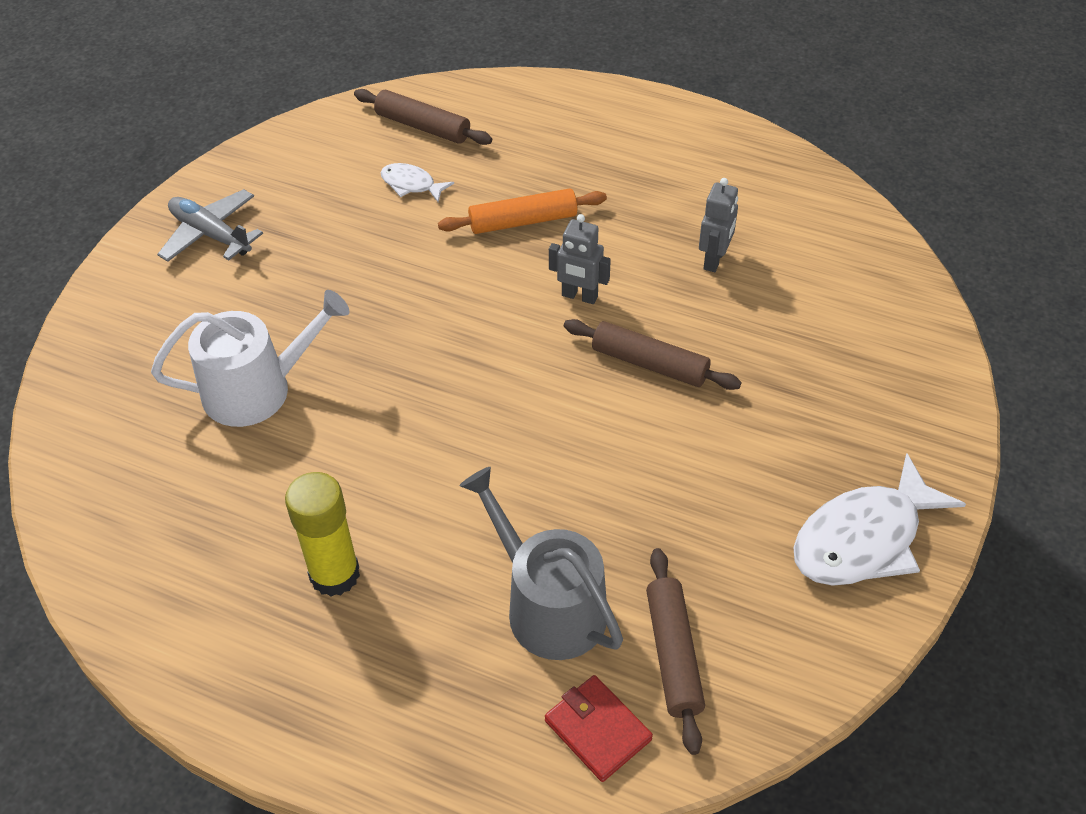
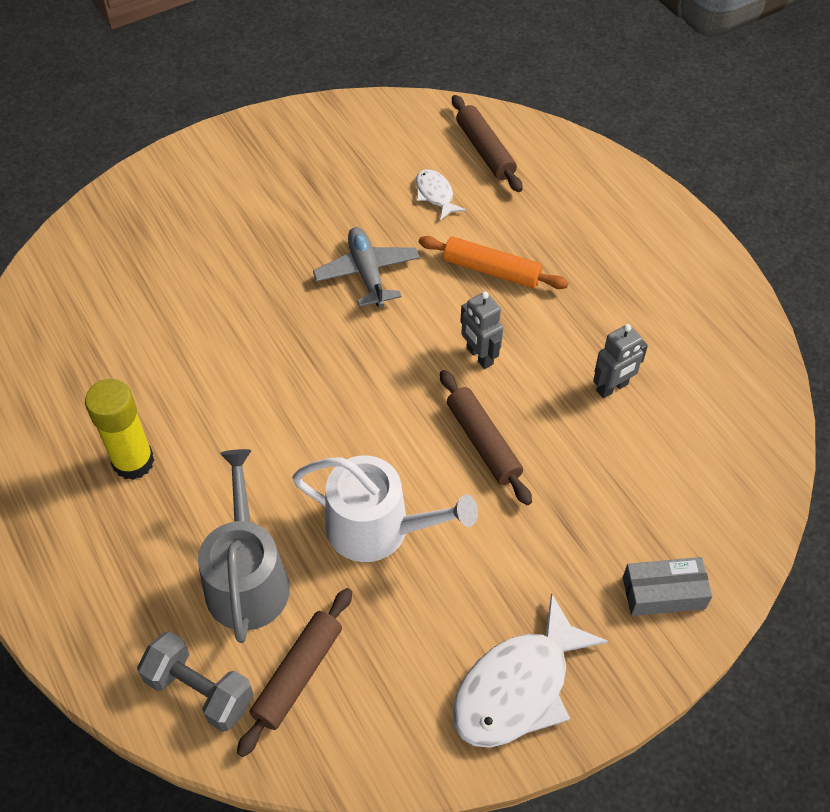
camera: 35 degrees right, 5 degrees up
white watering can [151,290,350,427] -> white watering can moved to [292,455,478,562]
grey plane [157,189,263,262] -> grey plane moved to [313,227,420,307]
red wallet [545,675,653,782] -> grey dumbbell [137,631,254,732]
white fish [793,454,966,586] -> white fish turned 45 degrees counterclockwise [452,593,608,748]
none -> grey box [623,557,713,616]

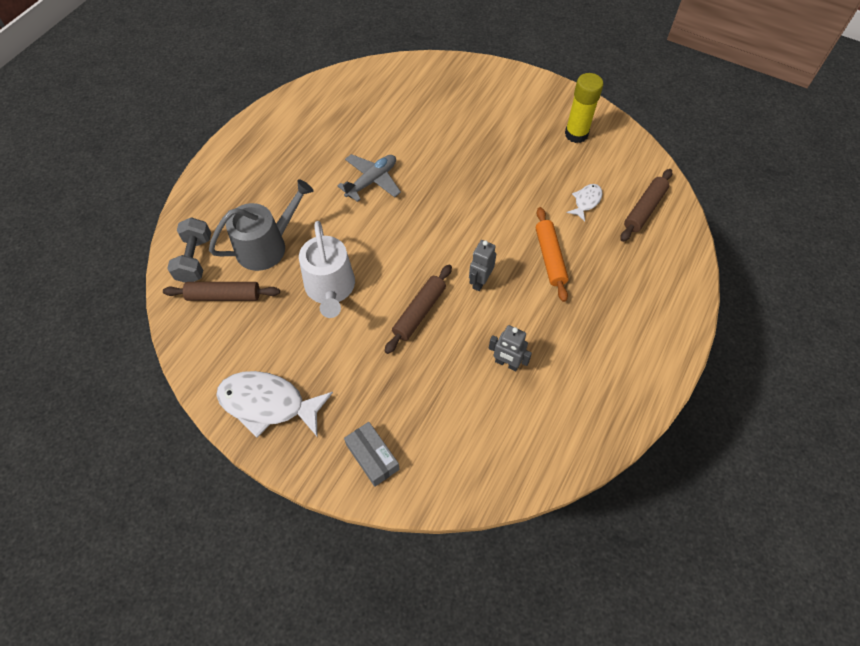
camera: 60 degrees right, 5 degrees up
yellow glue stick [85,379,154,480] -> yellow glue stick moved to [565,73,603,143]
grey plane [313,227,420,307] -> grey plane moved to [337,154,401,202]

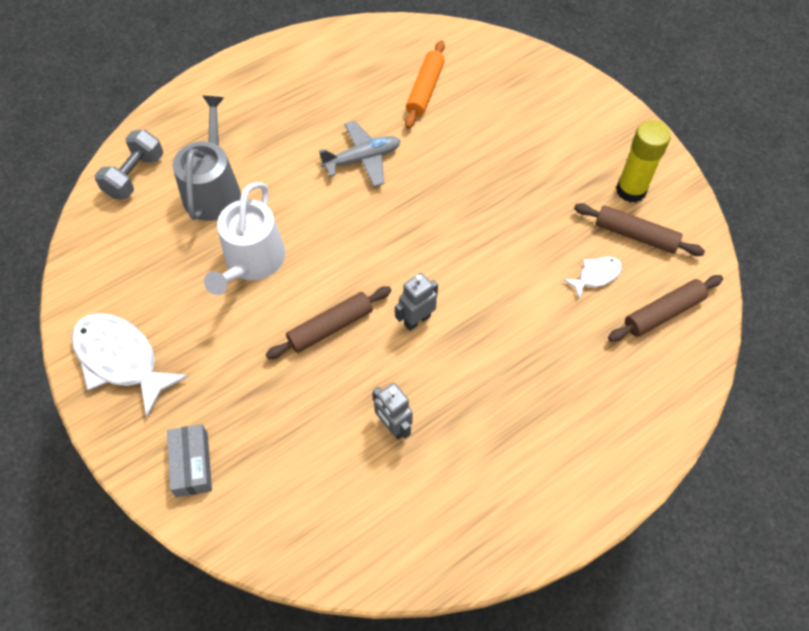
camera: 25 degrees right, 0 degrees up
brown rolling pin [163,282,280,301] -> brown rolling pin moved to [574,203,705,256]
grey watering can [209,179,314,271] -> grey watering can turned 75 degrees counterclockwise [173,96,241,221]
orange rolling pin [536,207,569,302] -> orange rolling pin moved to [405,40,445,129]

